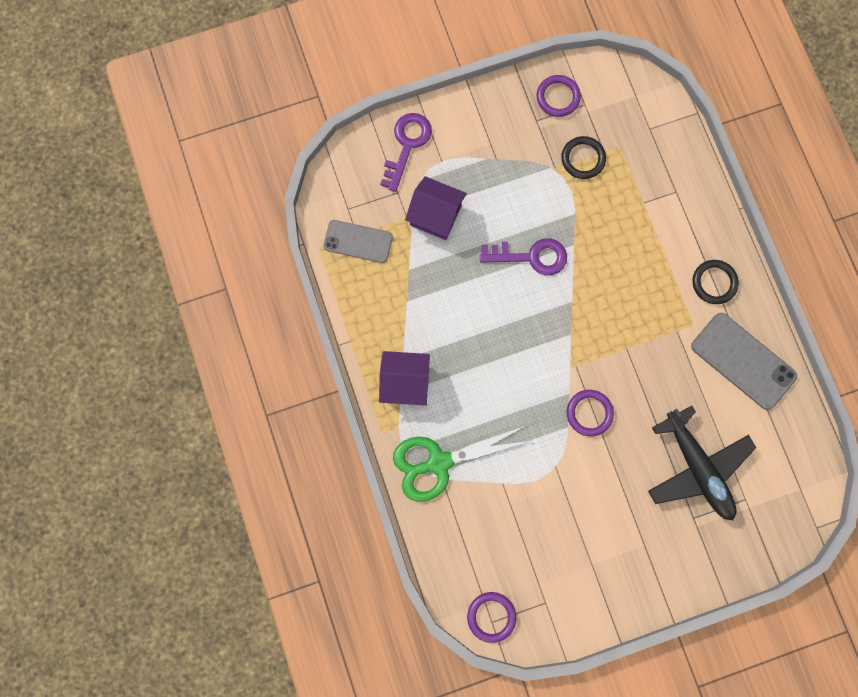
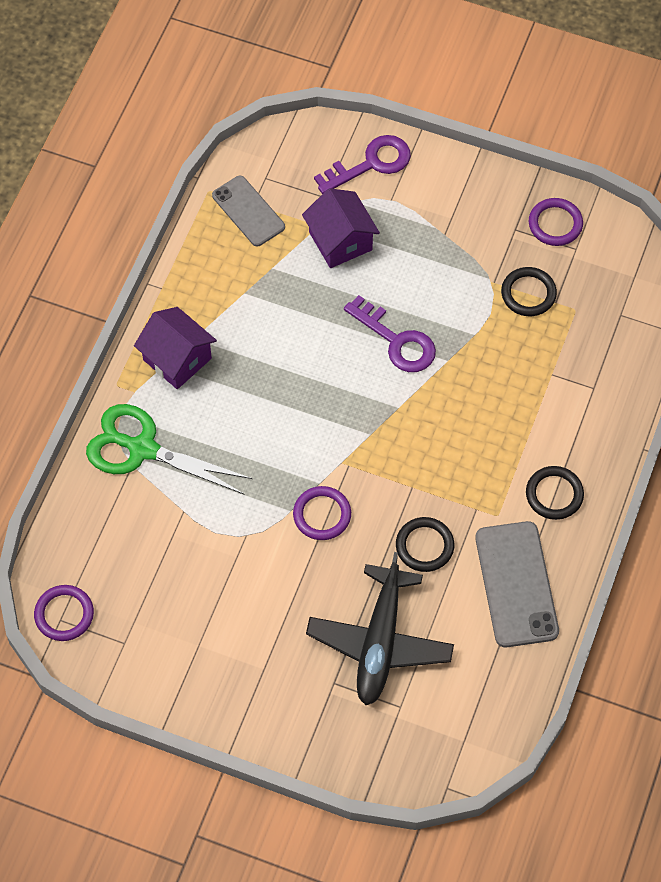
camera: 40 degrees right, 15 degrees down
none -> black ring [396,517,454,572]

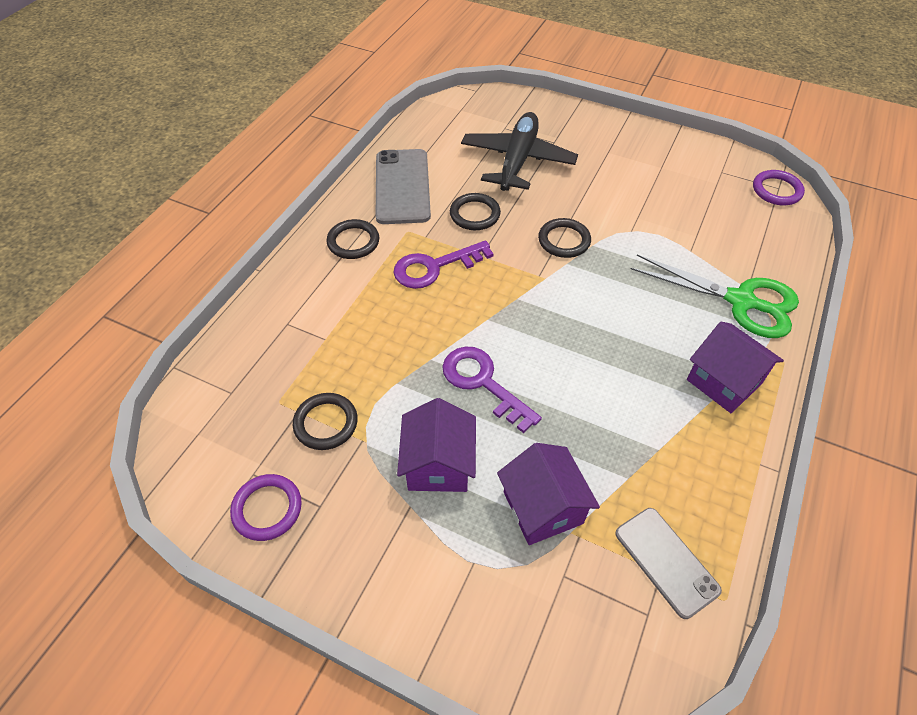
camera: 175 degrees left, 10 degrees down
purple ring [293,486,351,540] -> black ring [538,218,591,258]
purple key [314,135,411,194] -> purple key moved to [394,240,494,289]
none -> purple house [397,398,476,492]

